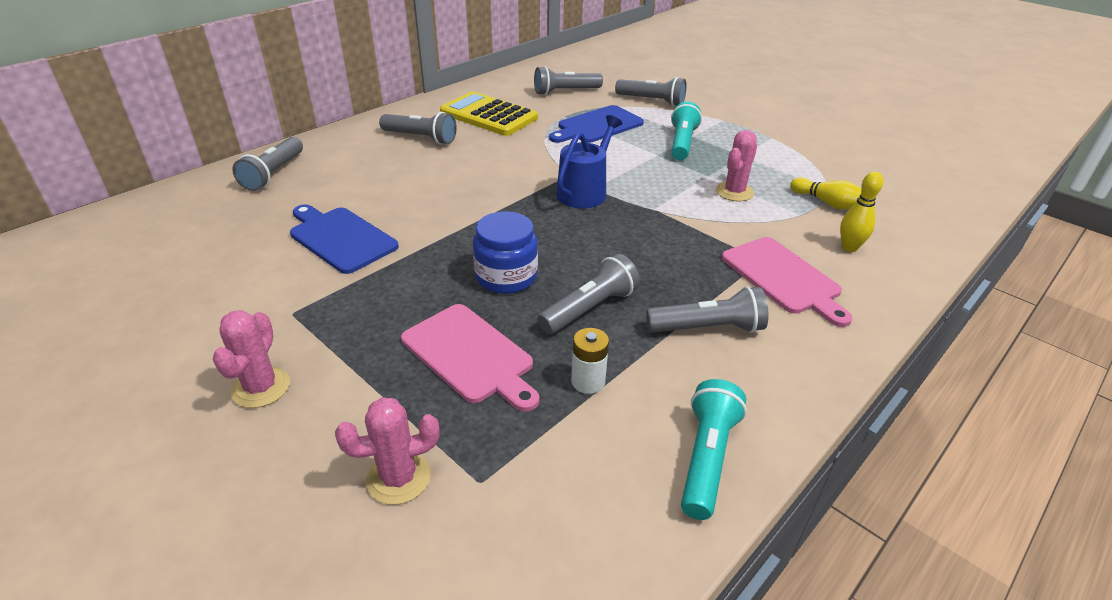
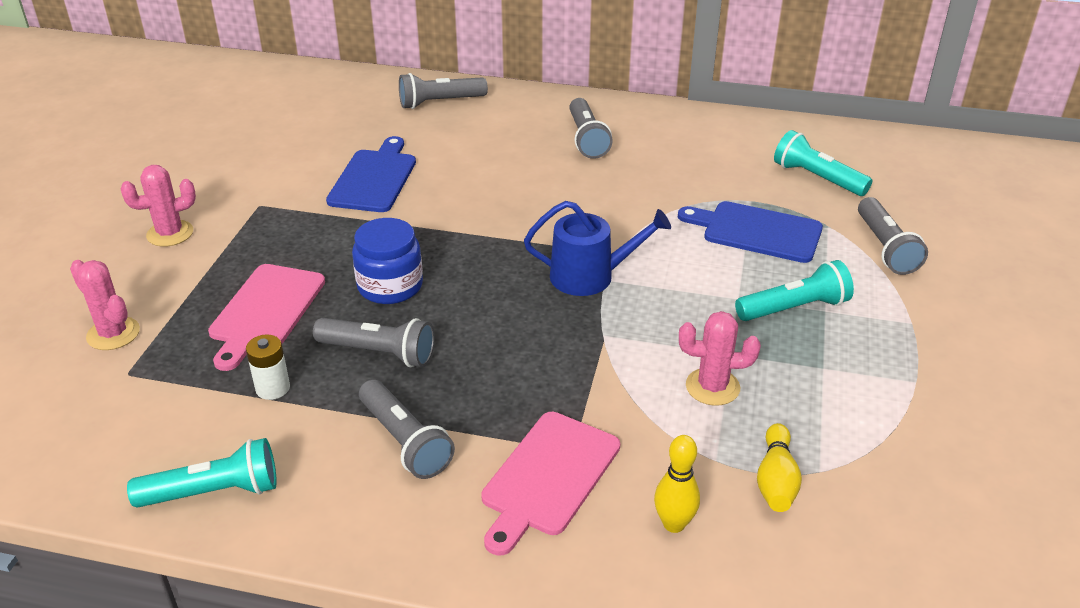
camera: 60 degrees right, 0 degrees up
yellow calculator [440,91,538,136] -> none
grey flashlight [534,66,603,95] -> turquoise flashlight [774,130,872,196]

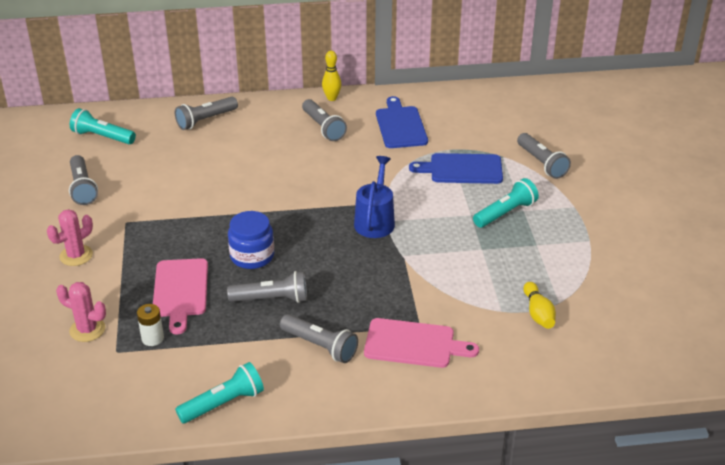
camera: 20 degrees left, 0 degrees up
white battery [246,334,290,400] -> white battery moved to [137,304,164,346]
blue cutting board [326,136,416,212] -> blue cutting board moved to [376,96,428,148]
pink cutting board [481,412,620,556] -> pink cutting board turned 90 degrees counterclockwise [364,318,479,368]
blue watering can [524,201,671,296] -> blue watering can turned 60 degrees counterclockwise [354,156,395,238]
yellow bowling pin [654,435,700,533] -> yellow bowling pin moved to [322,51,341,101]
pink cactus [679,311,761,406] -> none
turquoise flashlight [774,130,872,196] -> turquoise flashlight moved to [70,108,136,144]
none -> grey flashlight [69,155,98,205]

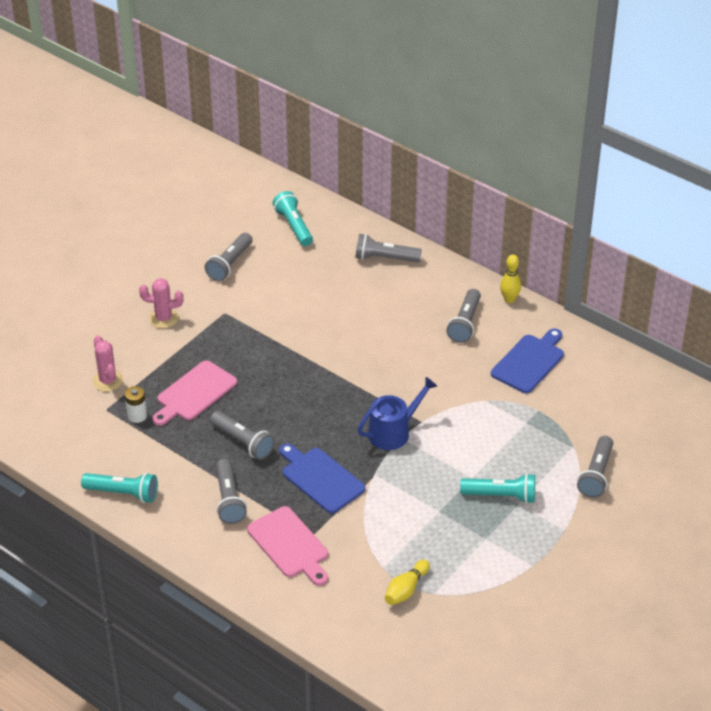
camera: 45 degrees right, 5 degrees up
blue jar [228,211,274,269] -> none
blue cutting board [409,153,503,184] -> blue cutting board moved to [279,443,366,513]

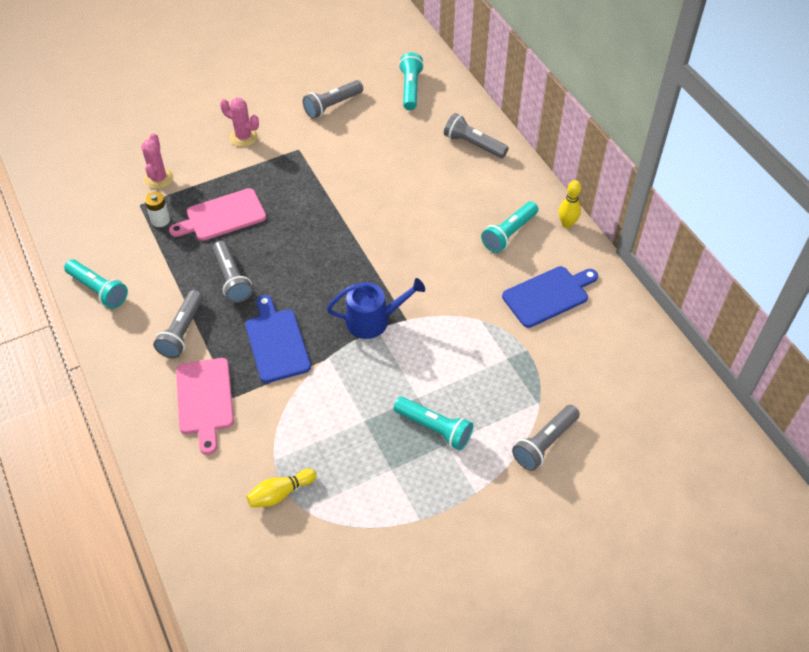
camera: 25 degrees right, 10 degrees up
grey flashlight [446,289,481,343] -> turquoise flashlight [481,201,538,253]

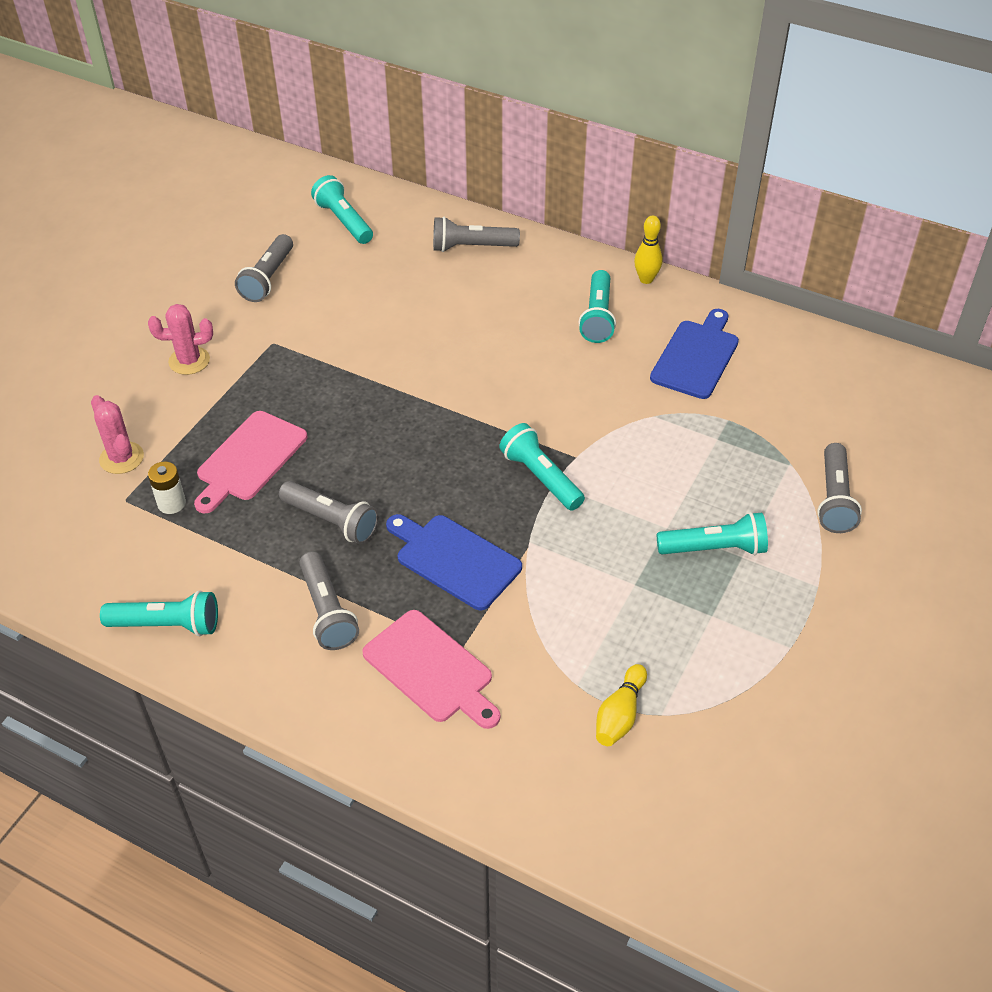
camera: 35 degrees left, 5 degrees down
blue watering can [327,278,425,339] -> turquoise flashlight [499,423,585,511]

